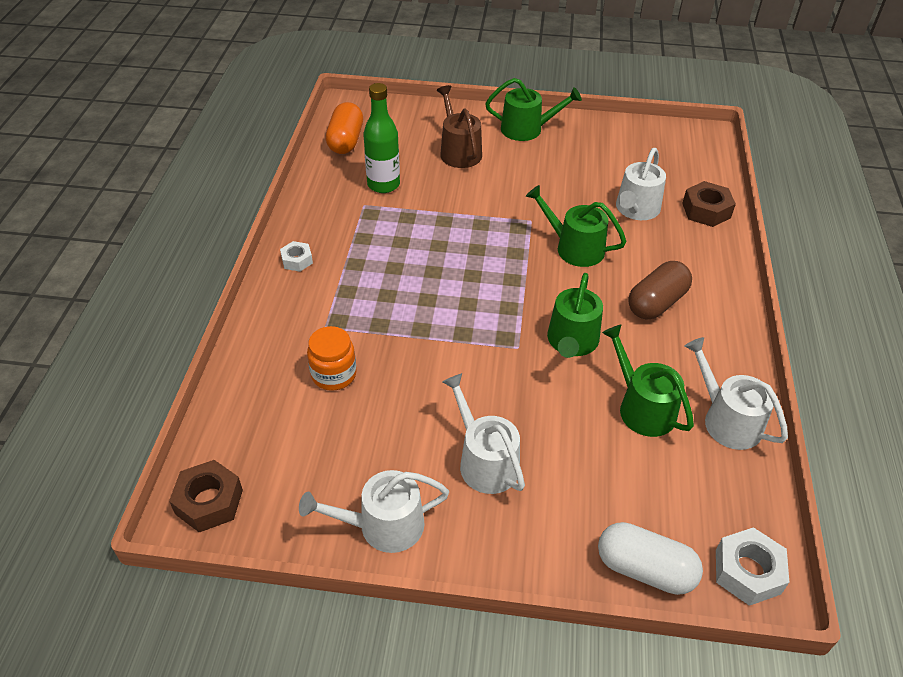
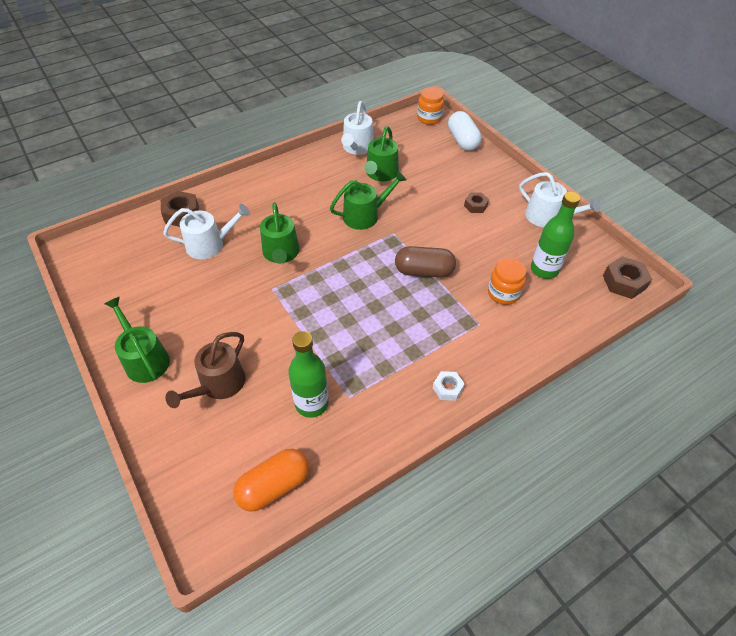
camera: 130 degrees left, 5 degrees up
white watering can [442,373,525,494] -> brown nut [464,192,489,213]
brown capsule [628,261,692,320] -> brown capsule moved to [395,246,456,278]
white nut [716,527,789,606] -> orange jar [417,87,444,125]
none -> green bottle [531,192,580,279]

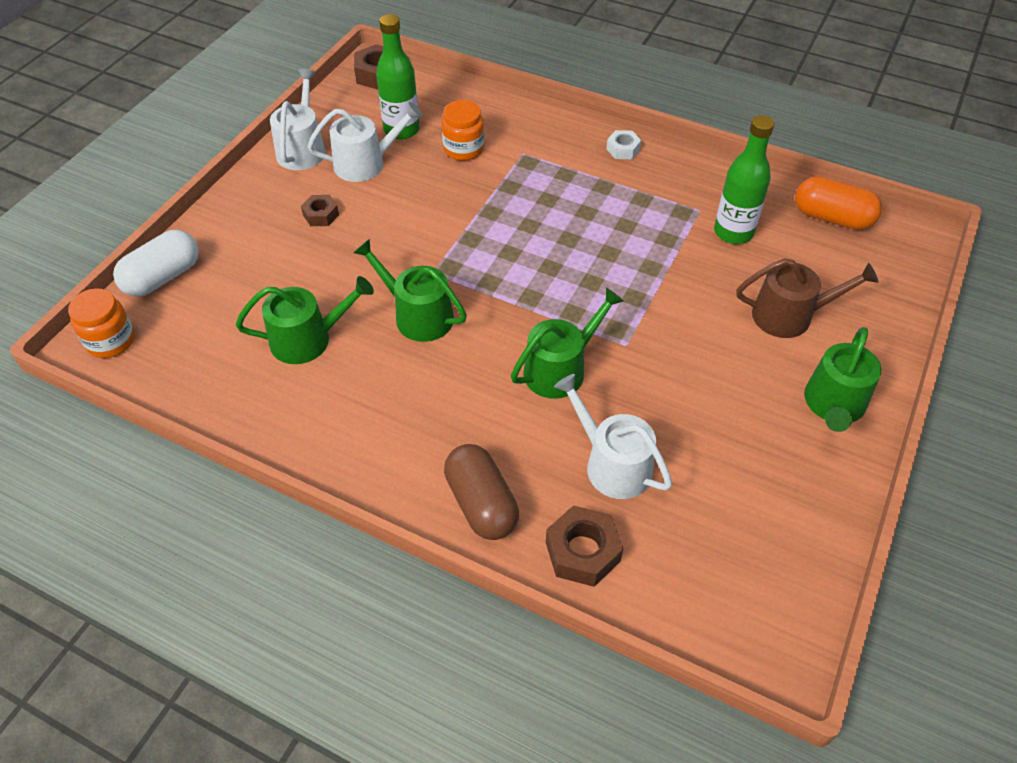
camera: 120 degrees left, 0 degrees up
white watering can [341,101,374,155] -> white watering can moved to [307,102,422,182]
brown capsule [395,246,456,278] -> brown capsule moved to [444,444,519,540]

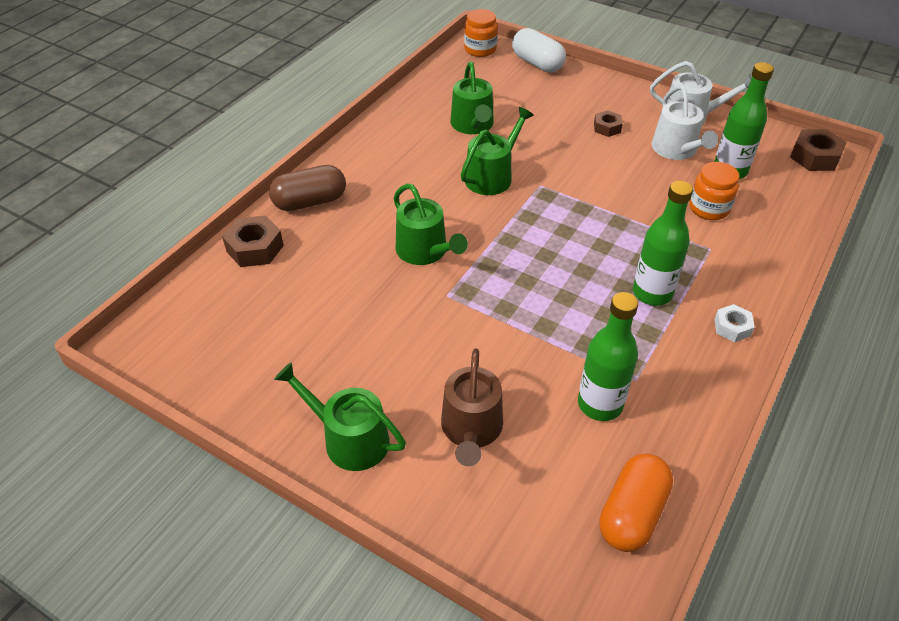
camera: 95 degrees right, 5 degrees down
white watering can [554,374,672,499] -> none
none -> green bottle [633,181,693,306]

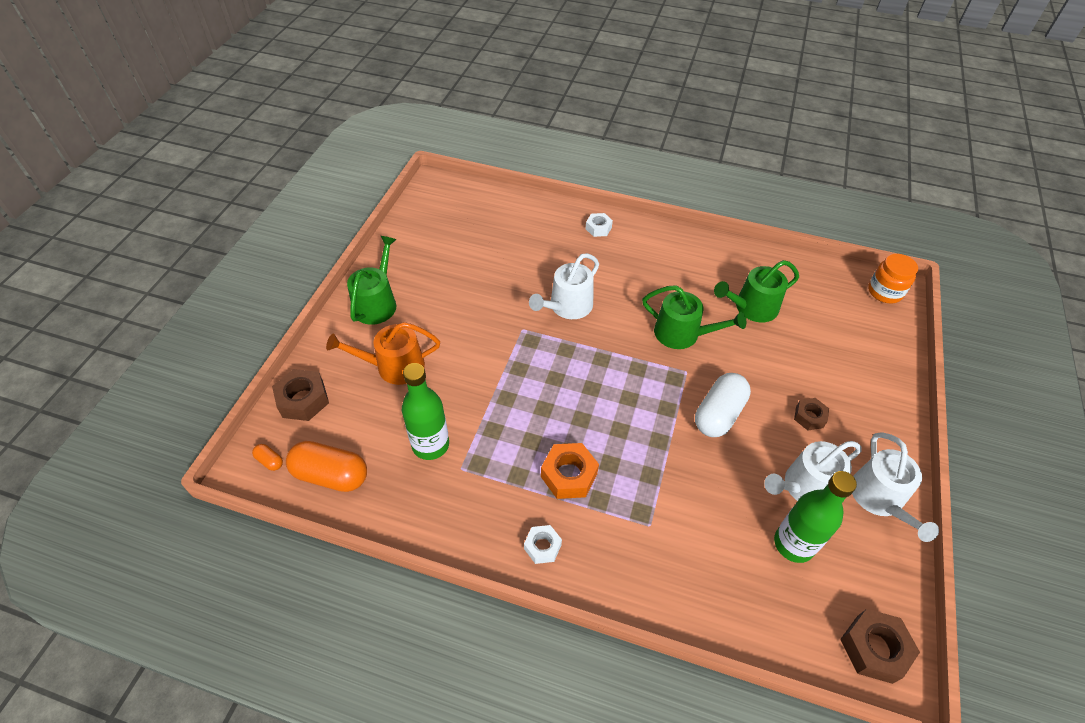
camera: 75 degrees right, 5 degrees up
brown nut [222,216,284,267] -> brown nut moved to [272,369,329,421]
brown capsule [269,165,346,211] -> white nut [586,213,613,237]
green watering can [393,184,468,265] -> white watering can [529,253,599,319]
brown watering can [441,348,503,466] -> orange watering can [326,322,440,385]
white capsule [512,28,566,72] -> white capsule moved to [695,373,751,437]
green bottle [633,181,693,306] -> orange nut [541,443,599,499]
orange jar [689,162,739,220] -> none
none -> orange capsule [252,444,283,471]

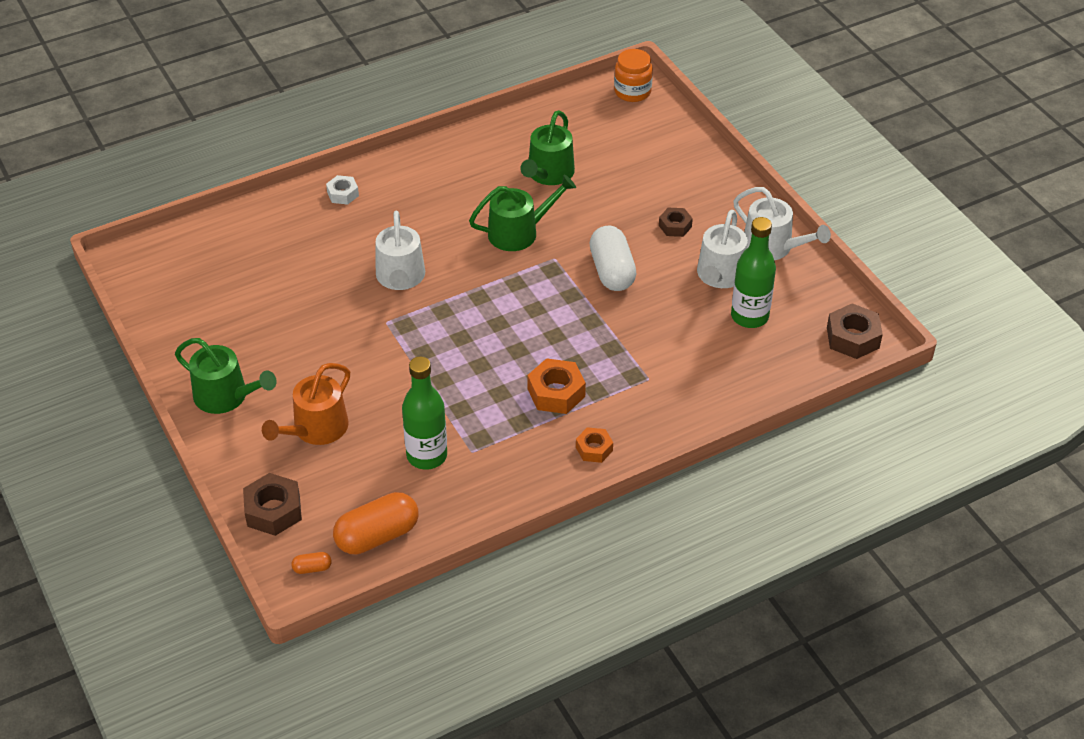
camera: 45 degrees left, 5 degrees down
green watering can [347,236,397,325] -> green watering can turned 150 degrees clockwise [175,338,277,414]
white nut [524,525,562,564] -> orange nut [576,427,613,463]

